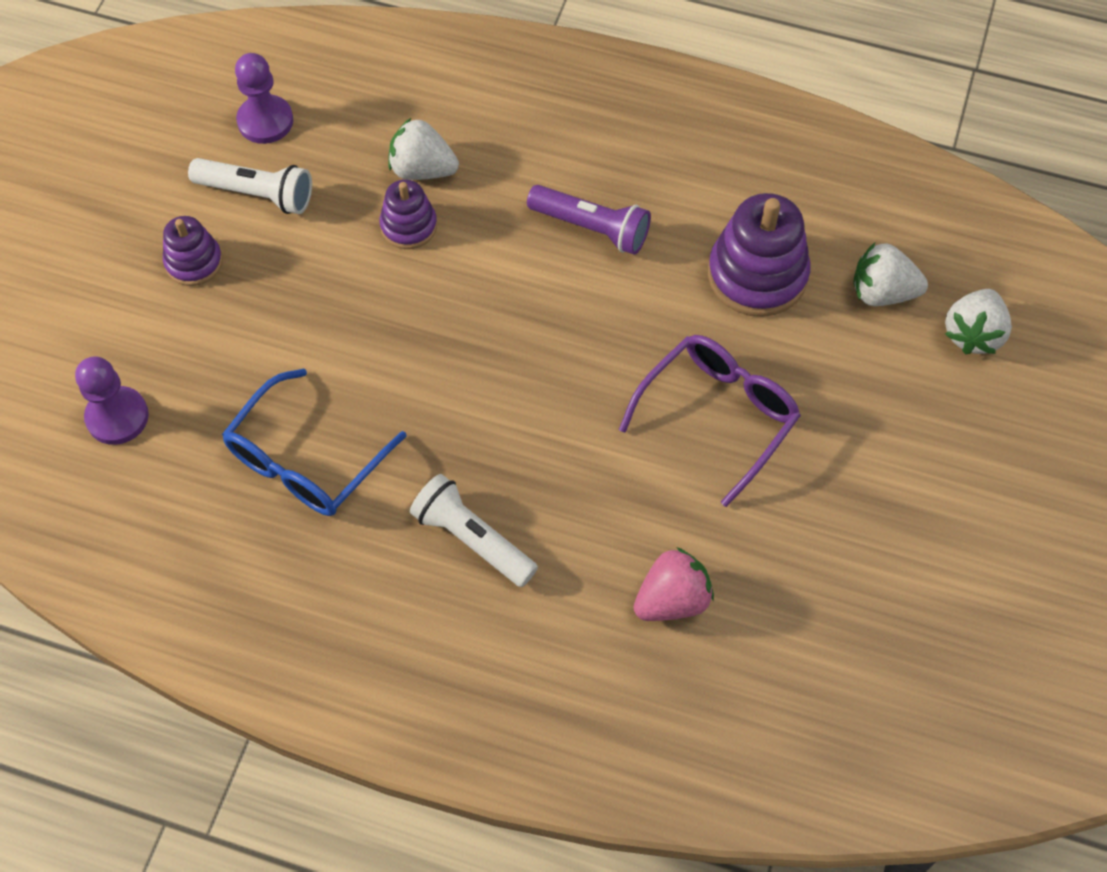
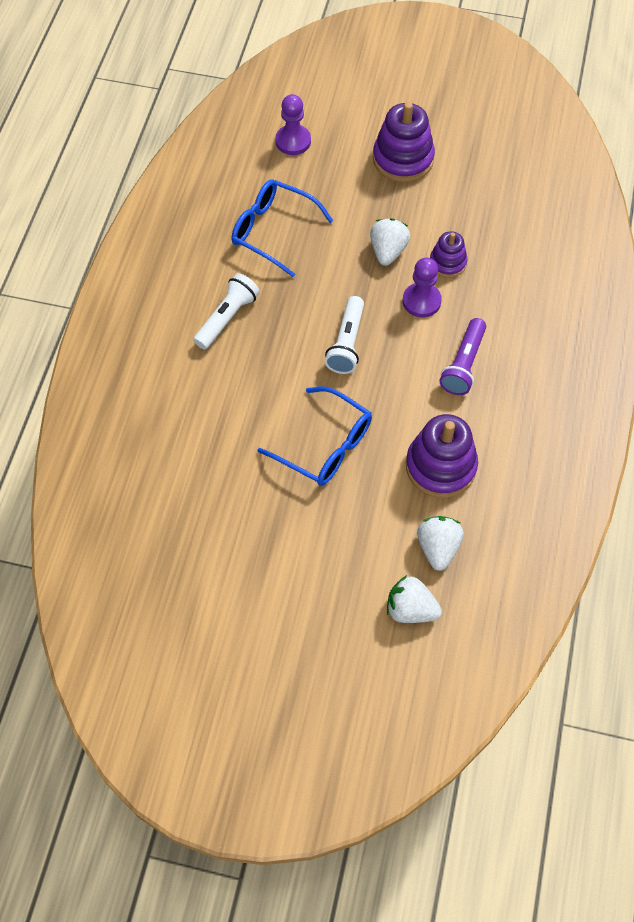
camera: 85 degrees right, 0 degrees up
purple stacking toy [163,216,223,286] -> purple stacking toy [373,102,435,182], size x1.73
white flashlight [188,158,312,214] -> white flashlight moved to [325,296,364,374]
purple pawn [235,53,293,144] -> purple pawn moved to [403,258,442,317]
white strawberry [389,117,459,180] -> white strawberry moved to [370,218,410,266]
purple glasses [619,335,801,507] -> blue glasses [257,386,372,486]
pink strawberry [634,547,714,621] -> none

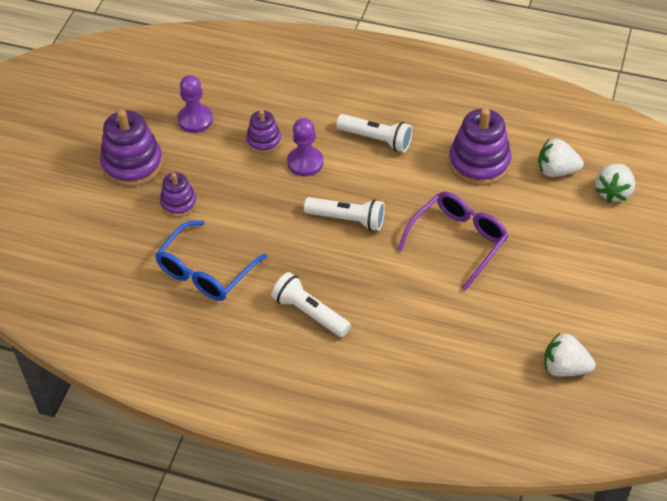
camera: 85 degrees left, 10 degrees down
blue glasses [257,386,372,486] -> purple glasses [397,191,508,291]
purple pawn [275,94,311,155] -> purple pawn moved to [177,75,213,133]
white strawberry [370,218,410,266] -> white strawberry moved to [544,333,595,377]
purple flashlight [439,318,486,395] -> white flashlight [336,114,413,152]
none -> purple stacking toy [160,172,197,217]

